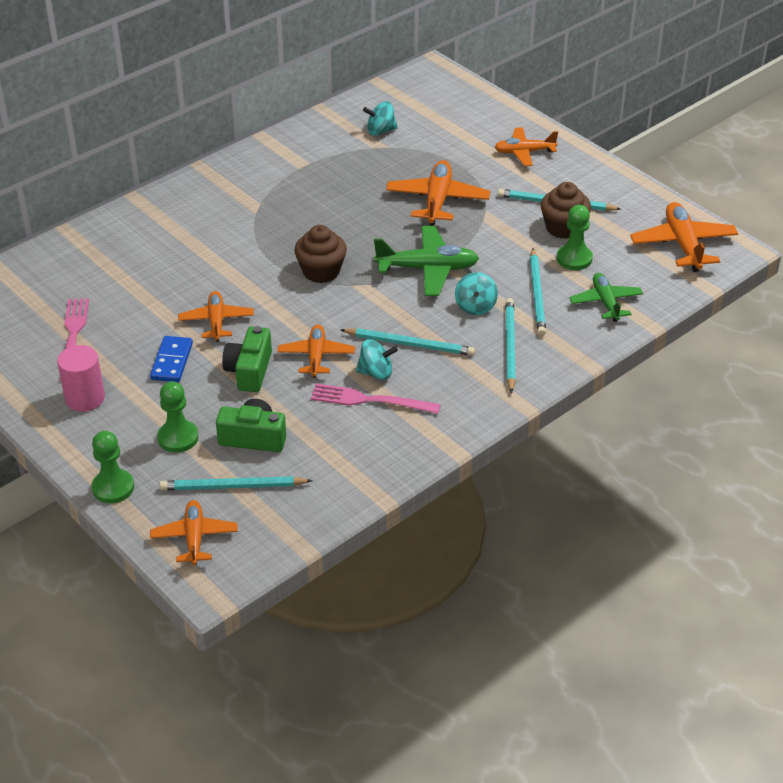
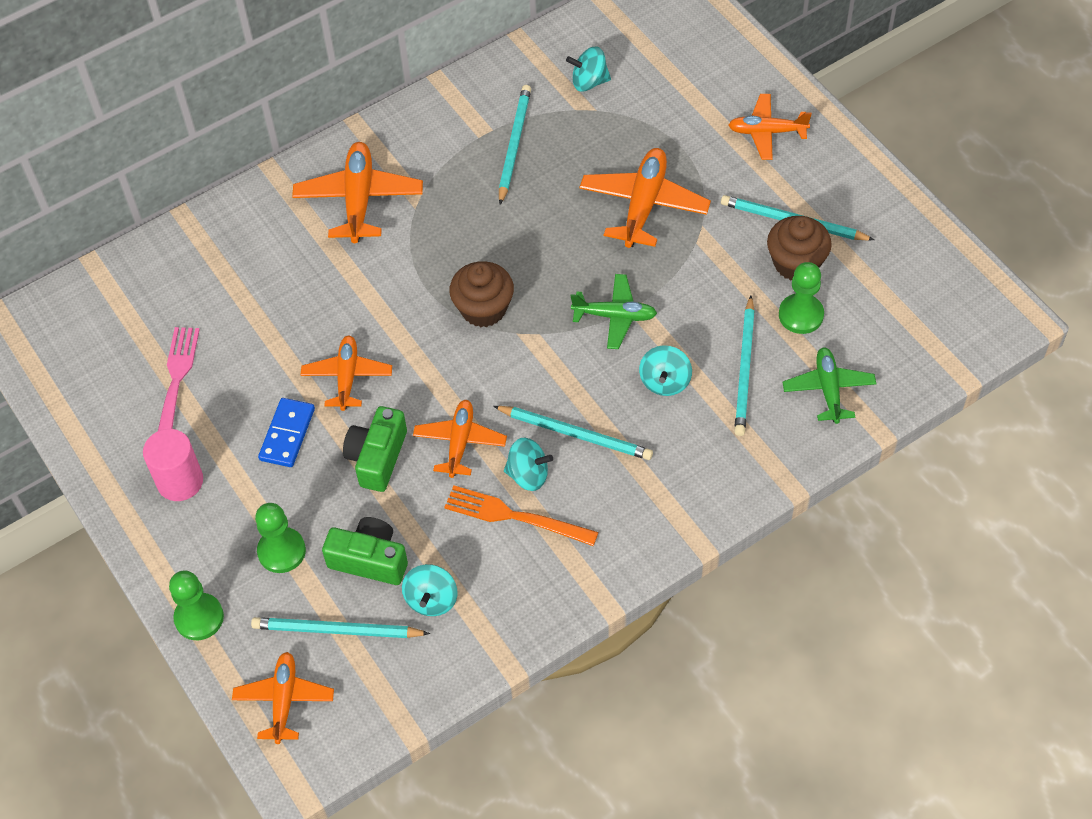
camera: 10 degrees right, 15 degrees up
pink fork [311,383,441,414] -> orange fork [444,486,598,546]
green plane [374,226,479,296] -> green plane [571,274,657,349], size x0.66
turquoise pencil [505,298,516,394] -> turquoise pencil moved to [499,85,531,205]
orange plane [630,202,738,272] -> orange plane moved to [292,142,423,243]
none -> turquoise spinning top [402,564,458,616]

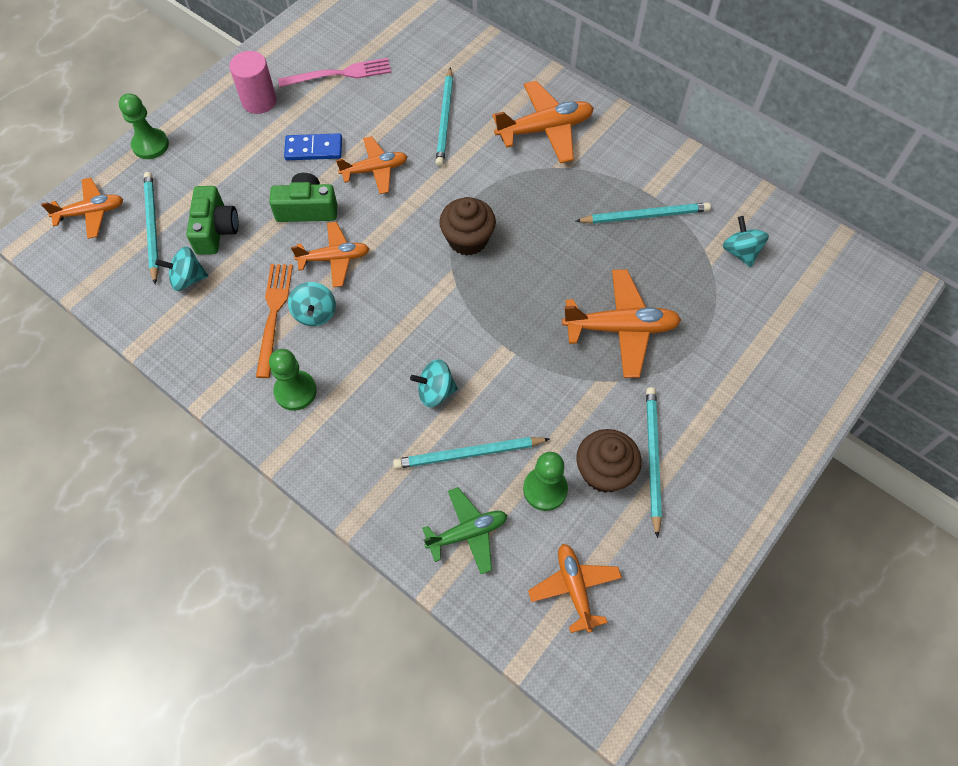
camera: 70 degrees right, 5 degrees up
green pawn [255,503,306,573] -> green pawn moved to [269,349,317,411]
turquoise pencil [493,406,653,460] -> turquoise pencil moved to [436,67,453,166]
green plane [571,274,657,349] -> none
orange plane [729,94,812,160] -> orange plane moved to [528,544,622,633]

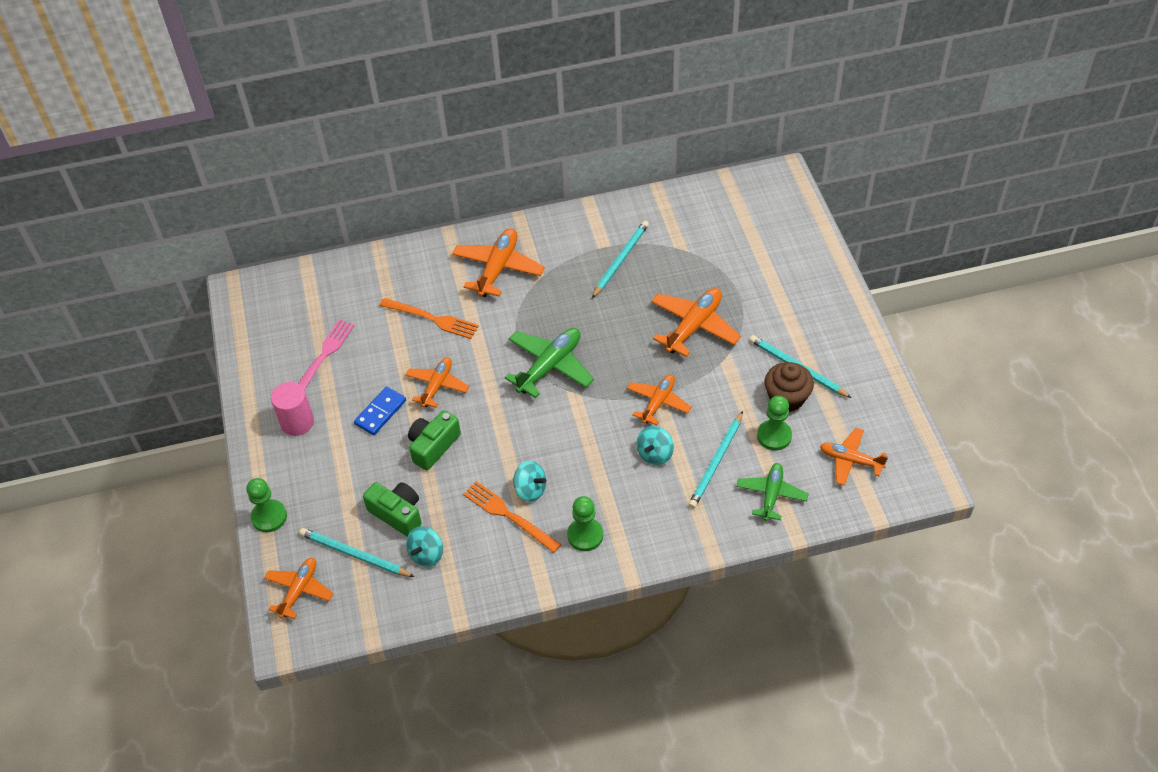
camera: 50 degrees left, 10 degrees down
orange plane [291,222,369,287] -> orange plane moved to [627,375,691,425]
turquoise pencil [436,67,453,166] -> orange fork [380,298,479,339]
brown cupcake [439,197,496,256] -> green plane [505,328,594,398]
turquoise spinning top [722,216,769,267] -> none

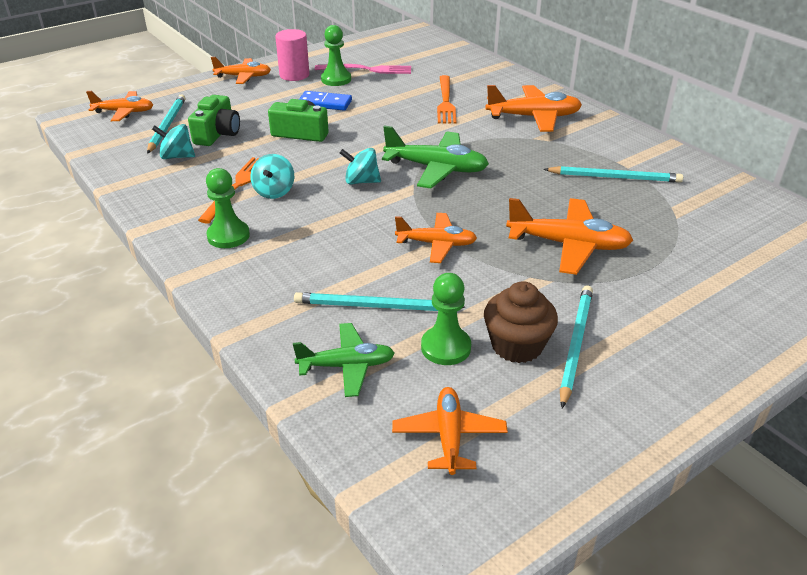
camera: 65 degrees right, 15 degrees down
green pawn [246,478,287,533] -> green pawn moved to [321,25,351,86]
orange plane [405,357,469,408] -> orange plane moved to [211,57,271,84]
turquoise spinning top [637,426,674,465] -> turquoise spinning top moved to [340,148,381,185]

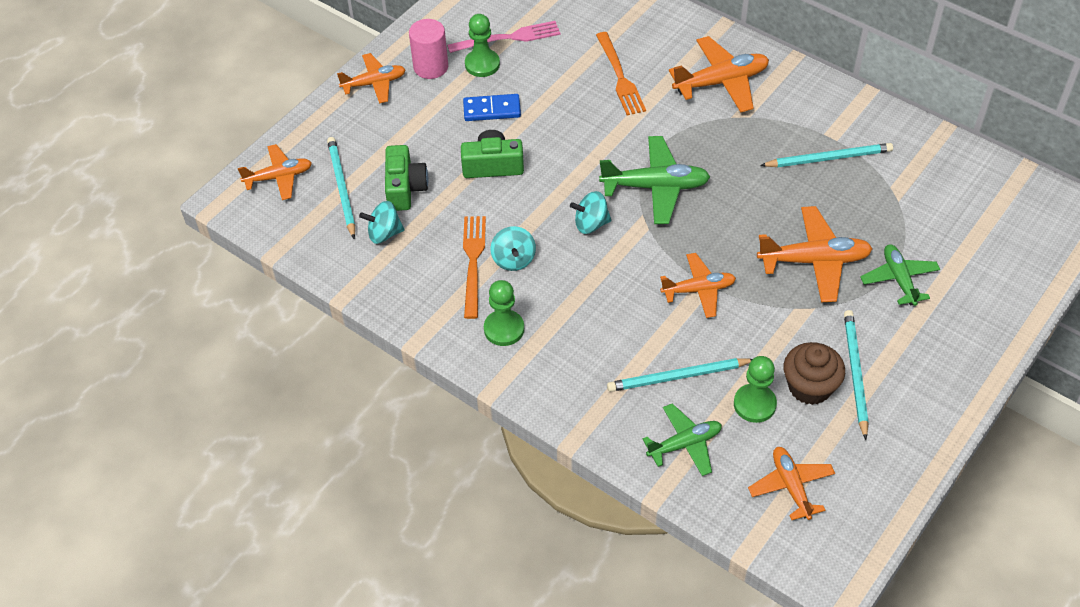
camera: 15 degrees left, 15 degrees up
none -> green plane [860,244,940,306]

